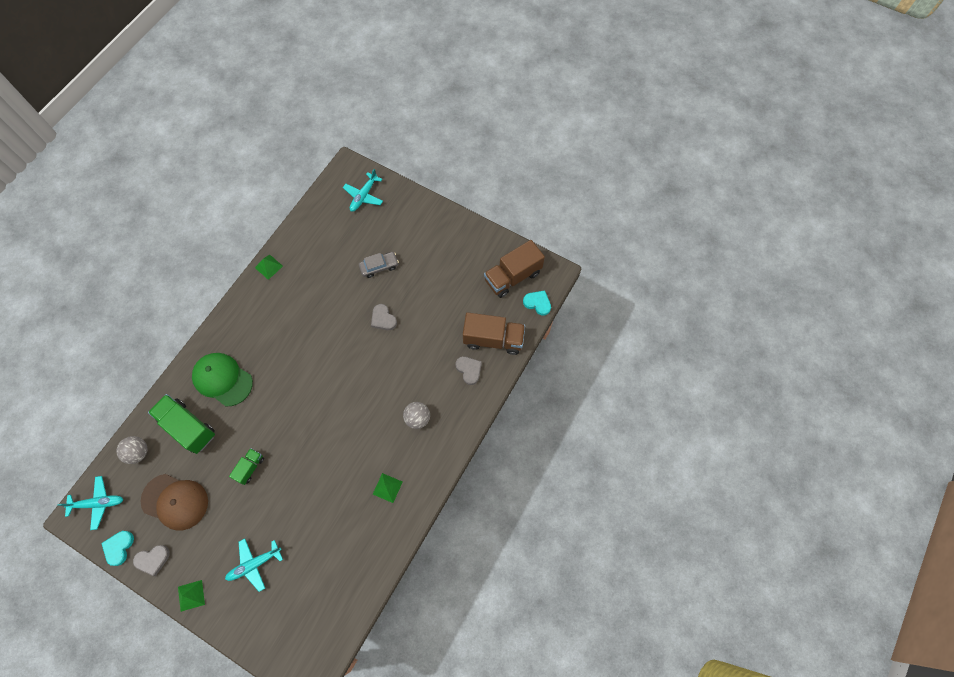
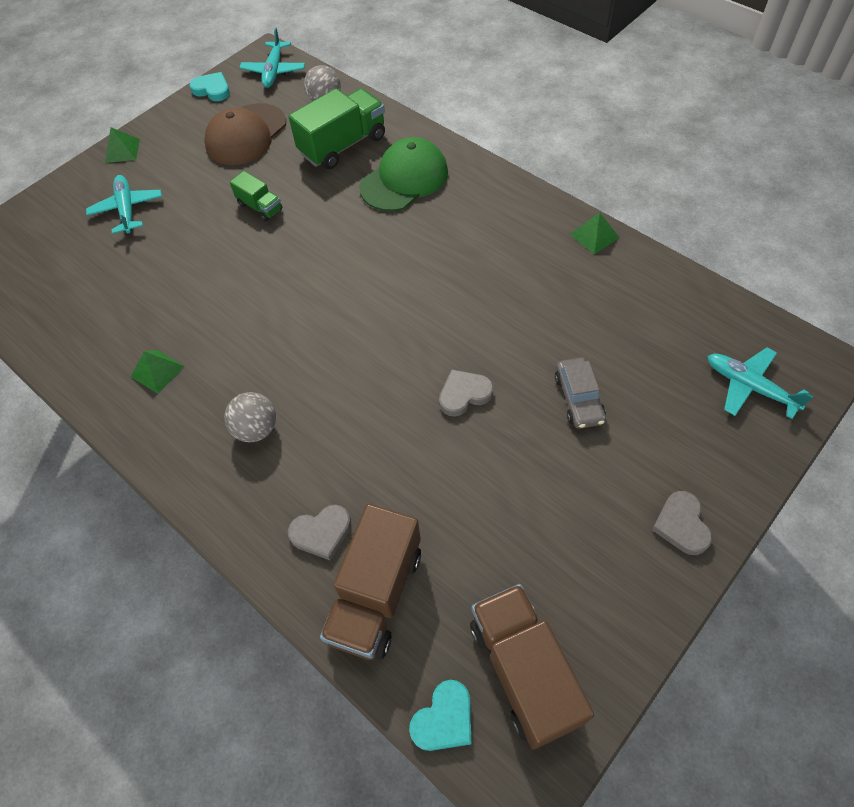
camera: 105 degrees right, 10 degrees down
grey heart [133,545,170,576] -> grey heart moved to [652,491,712,555]

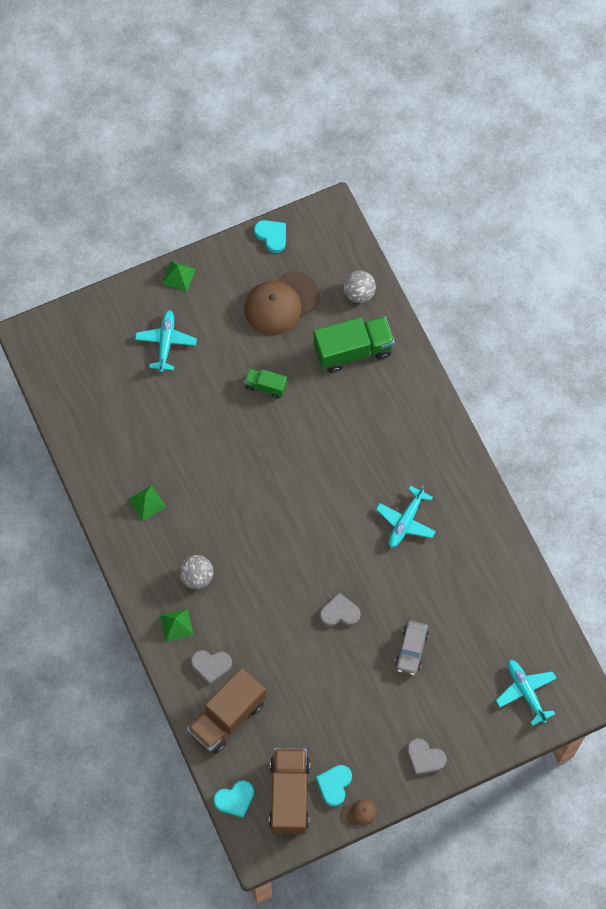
camera: 20 degrees right, 10 degrees up
green truck [230,171,283,221] -> green truck turned 135 degrees clockwise [244,368,287,399]
turquoise plane [239,28,305,88] -> turquoise plane moved to [376,485,436,548]
green cap [359,137,448,211] -> none
green pyramid [570,212,620,255] -> green pyramid moved to [160,609,193,642]
grey heart [652,491,712,555] -> grey heart turned 75 degrees counterclockwise [407,738,447,775]
none -> turquoise heart [316,765,352,807]
none -> brown cap [342,799,377,826]

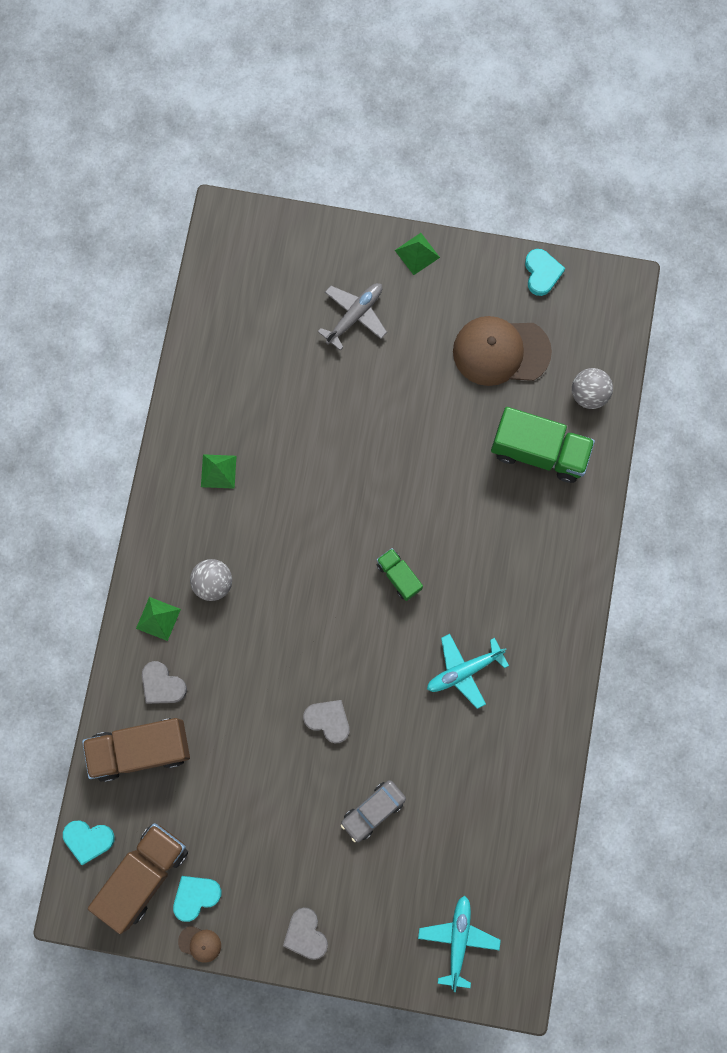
camera: 35 degrees right, 10 degrees up
turquoise plane [135,310,197,372] -> grey plane [318,283,387,350]
green truck [244,368,287,399] -> green truck moved to [376,548,423,601]

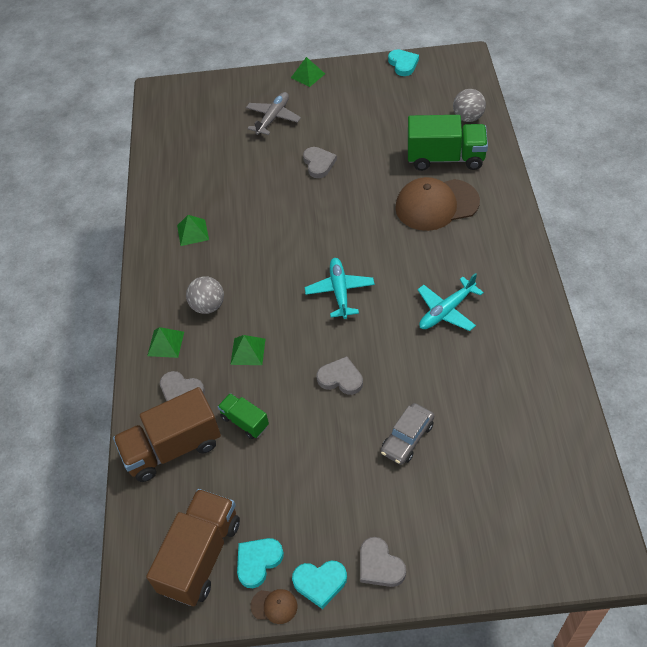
camera: 10 degrees left, 25 degrees down
turquoise heart [63,821,115,865] -> turquoise heart moved to [292,561,347,609]
green truck [376,548,423,601] -> green truck moved to [217,393,269,439]
turquoise plane [418,896,501,992] -> turquoise plane moved to [305,258,375,319]
brown cap [453,316,552,386] -> brown cap moved to [395,177,480,231]
none -> green pyramid [230,335,265,365]
none -> grey heart [303,147,337,178]

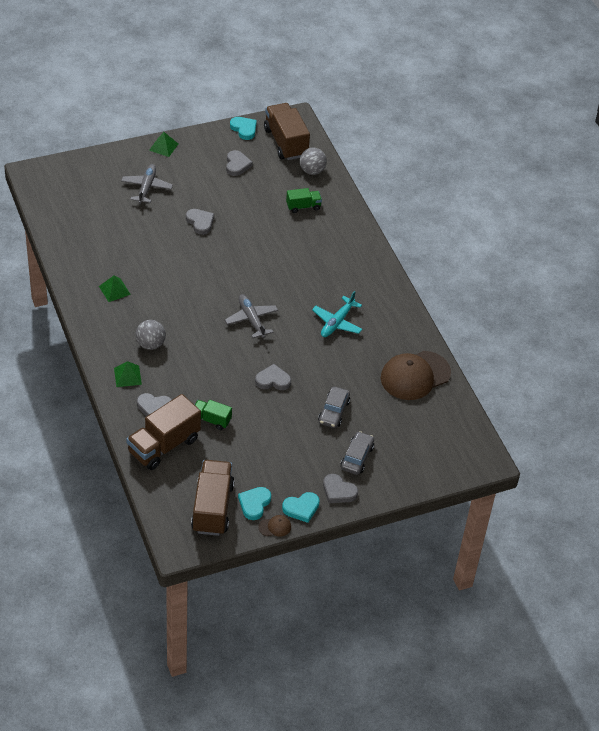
camera: 25 degrees left, 5 degrees down
green pyramid [230,335,265,365] -> none
turquoise plane [305,258,375,319] -> grey plane [225,294,278,338]
brown cap [395,177,480,231] -> brown cap moved to [381,351,451,400]
green truck [408,115,488,171] -> green truck [286,188,322,213], size x0.53
none -> grey heart [226,150,253,176]
none -> brown truck [264,103,310,160]
none -> grey car [341,431,374,475]

